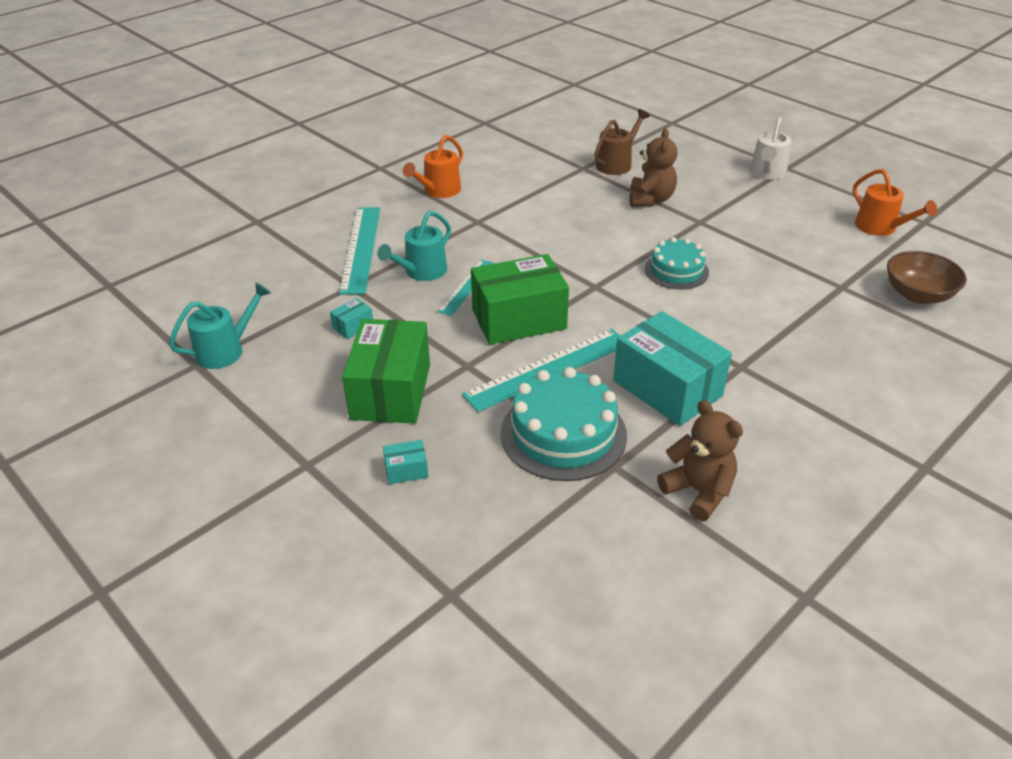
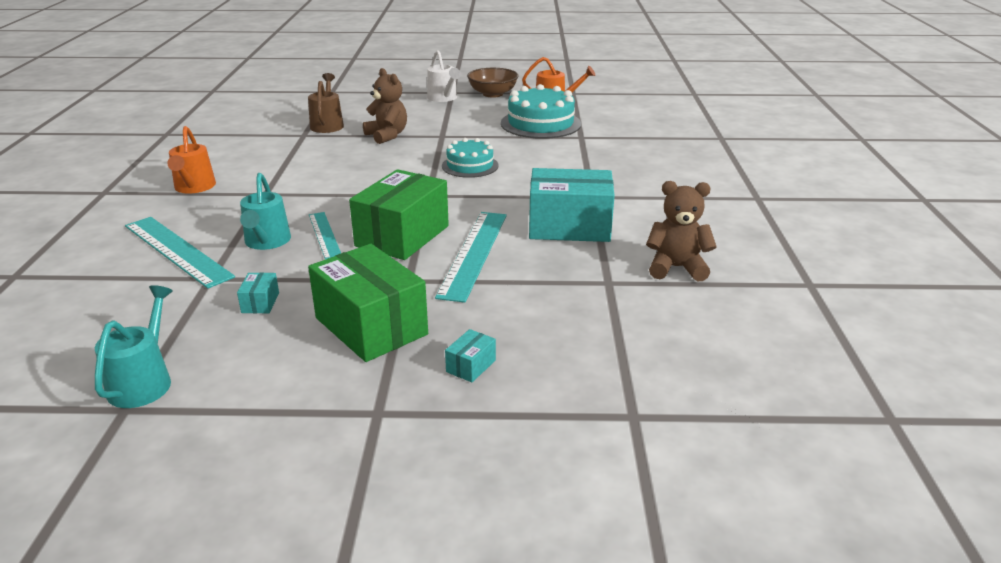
camera: 45 degrees left, 10 degrees down
turquoise cake [500,367,627,481] -> turquoise cake moved to [501,84,581,139]
brown bowl [887,251,967,304] -> brown bowl moved to [467,68,519,98]

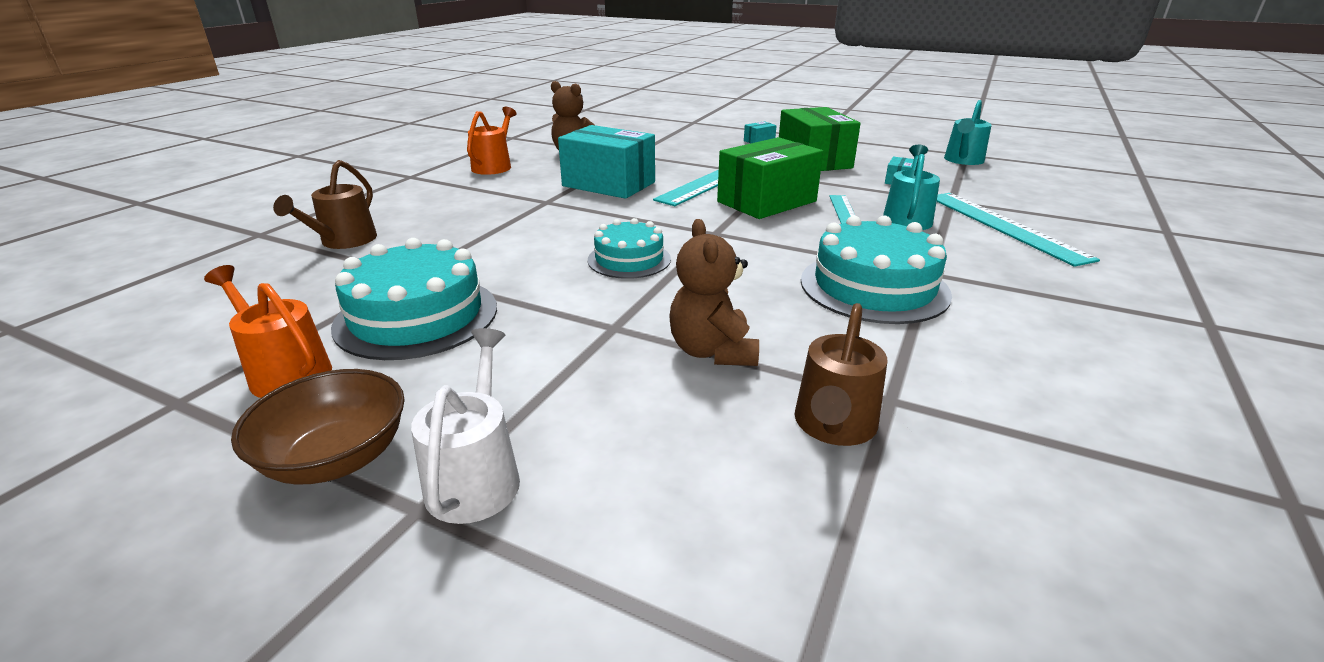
camera: 155 degrees left, 0 degrees up
orange watering can [167,126,216,194] -> orange watering can moved to [467,107,517,175]
none -> brown watering can [273,160,377,249]
none -> turquoise cake [801,215,952,324]

